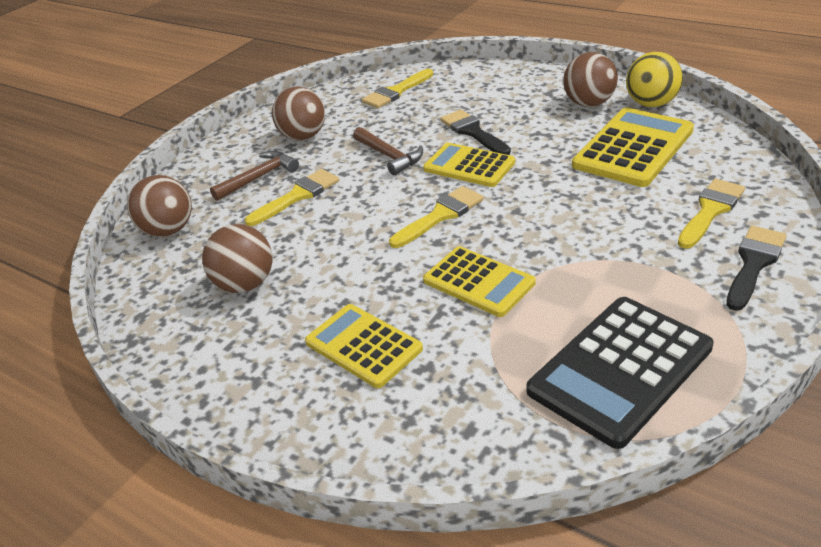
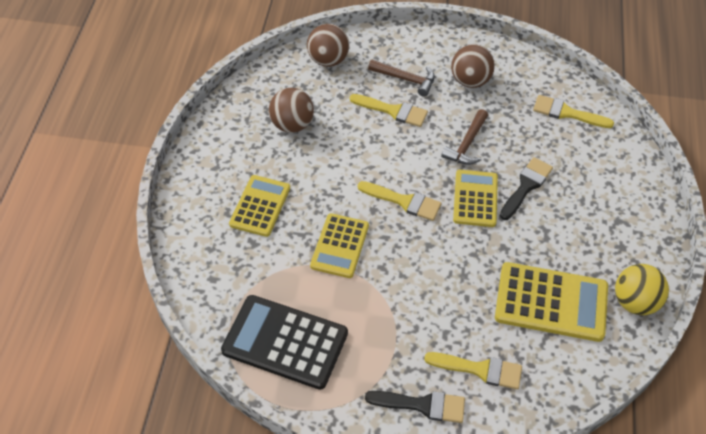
camera: 60 degrees right, 15 degrees up
brown ball [563,52,618,107] -> none

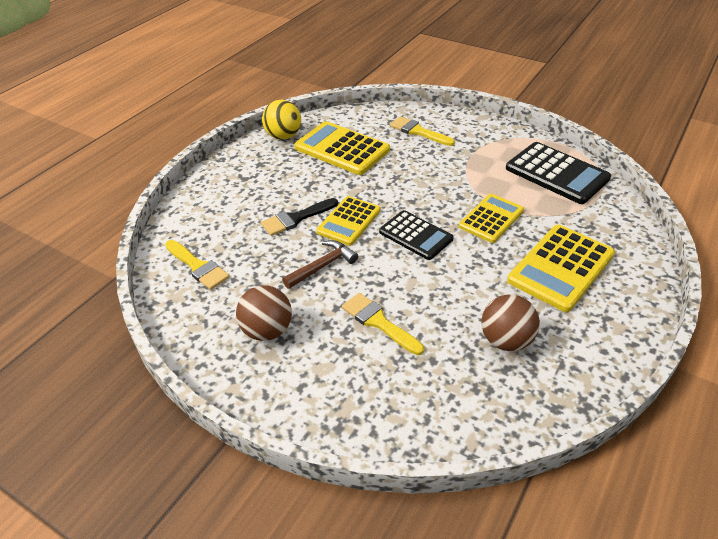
camera: 155 degrees left, 10 degrees down
yellow calculator [229,175,290,237] -> yellow calculator [507,225,615,312], size x1.52
brown ball [307,24,349,67] -> none
yellow brush [358,181,441,221] -> black calculator [379,210,454,260]
black brush [365,391,465,423] -> none
brown hammer [368,60,435,97] -> none

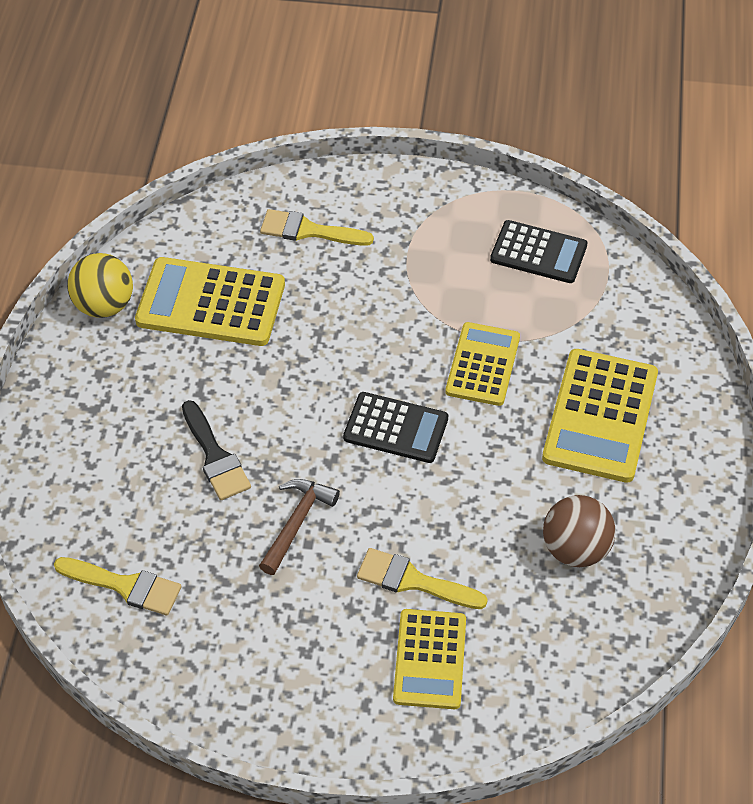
camera: 25 degrees left, 10 degrees up
brown ball [236,285,292,341] -> none
black brush [261,198,338,236] -> black brush turned 60 degrees counterclockwise [182,400,251,500]
yellow calculator [316,196,381,246] -> yellow calculator moved to [393,609,466,709]
black calculator [506,142,611,204] -> black calculator [490,220,588,283], size x0.66

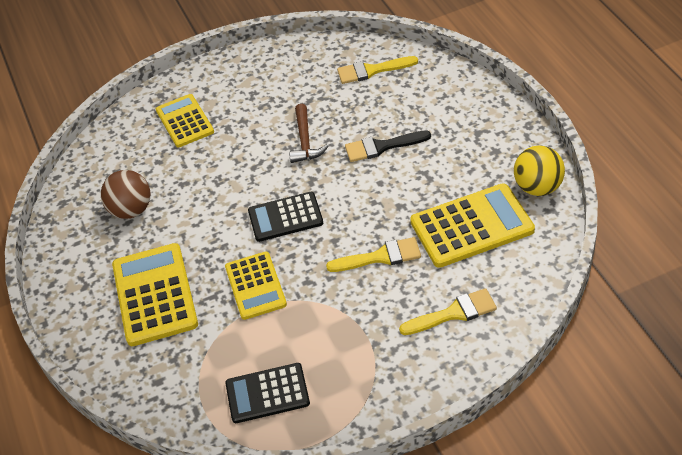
camera: 155 degrees right, 5 degrees down
black brush [182,400,251,500] -> black brush turned 45 degrees counterclockwise [345,131,431,162]
yellow brush [357,548,488,609] -> yellow brush moved to [326,237,421,272]

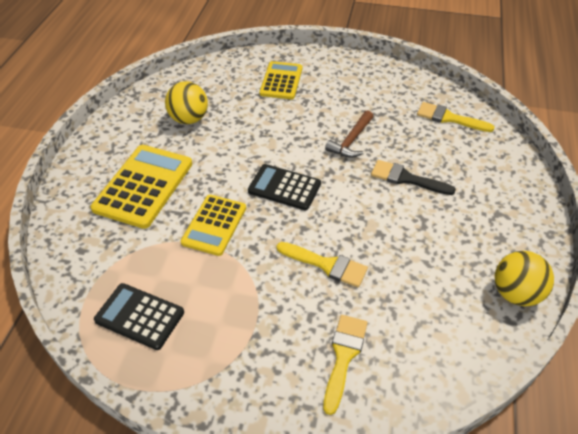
camera: 30 degrees right, 0 degrees up
brown ball [101,170,150,219] -> yellow ball [165,81,208,124]
yellow brush [399,288,497,335] -> yellow brush turned 90 degrees counterclockwise [323,315,368,415]
yellow calculator [410,183,535,268] -> none

